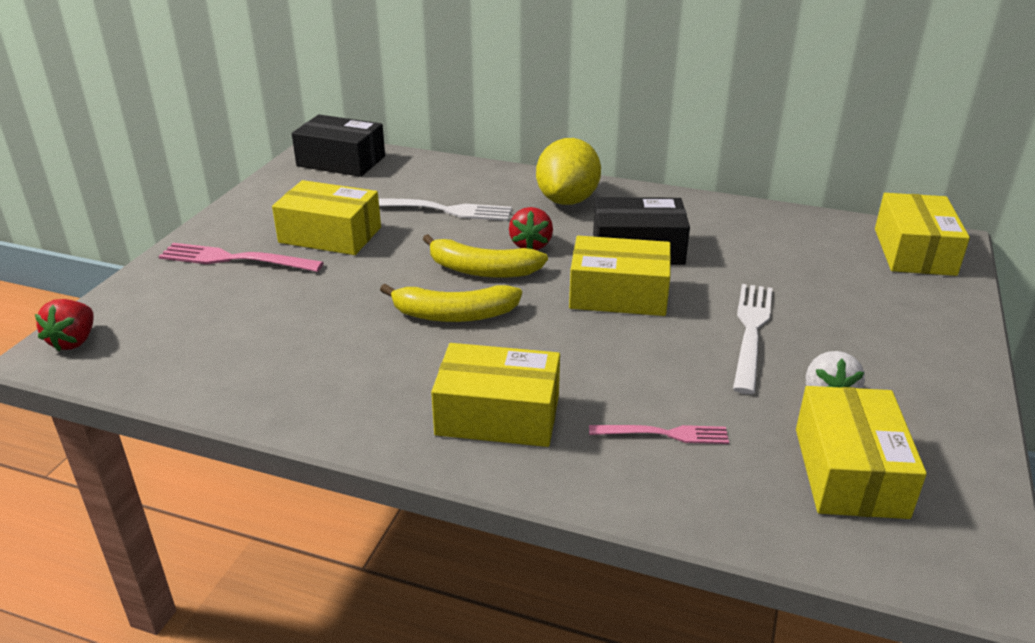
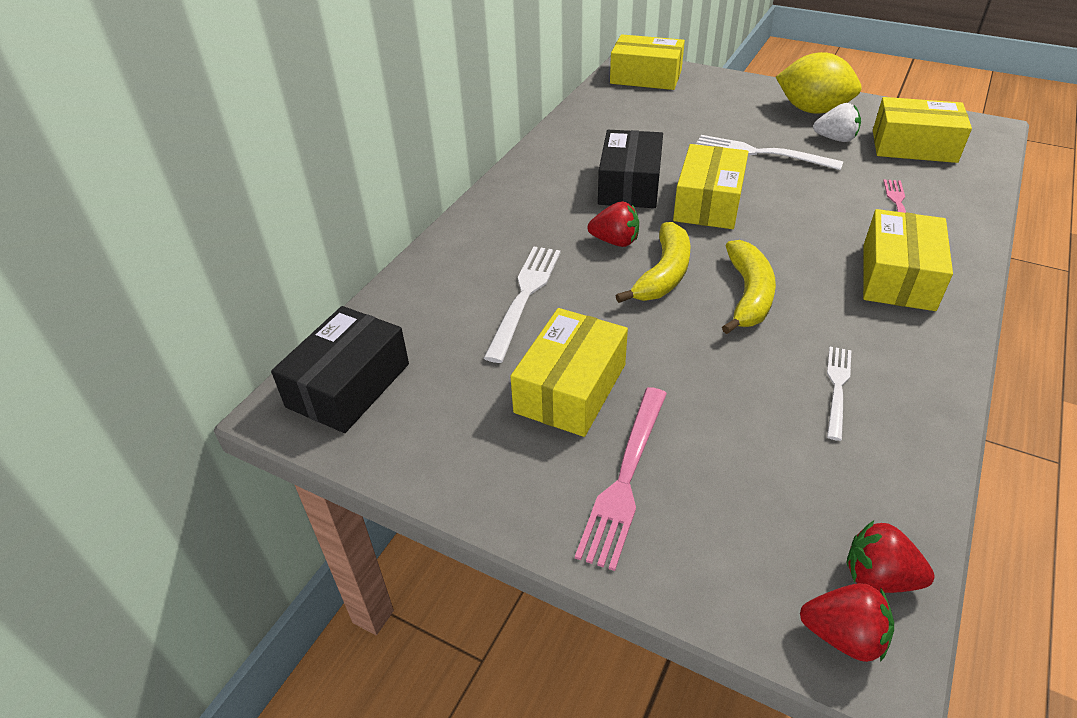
camera: 80 degrees left, 10 degrees up
yellow lemon [536,138,601,205] -> yellow lemon moved to [776,52,861,114]
none -> white fork [827,347,852,441]
none -> red strawberry [846,521,934,593]

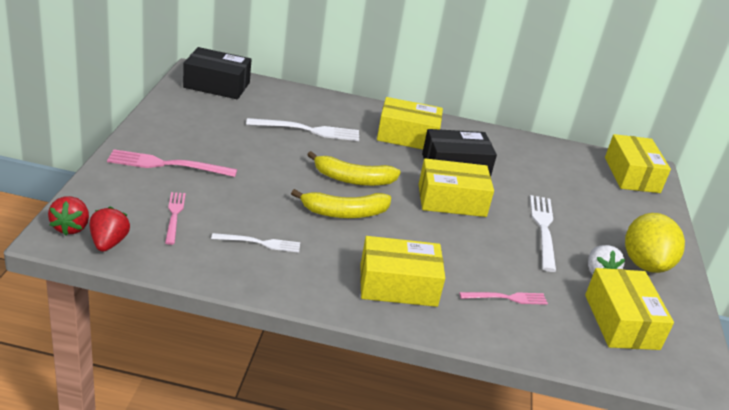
camera: 65 degrees right, 10 degrees down
yellow box [510,308,628,437] -> yellow box moved to [377,97,443,149]
red strawberry [588,201,639,247] -> none
none -> pink fork [165,192,186,245]

